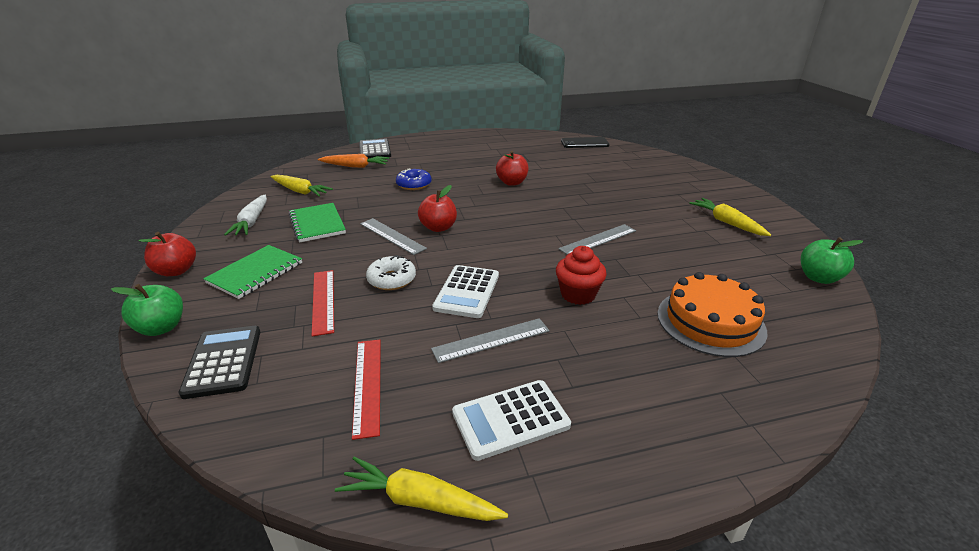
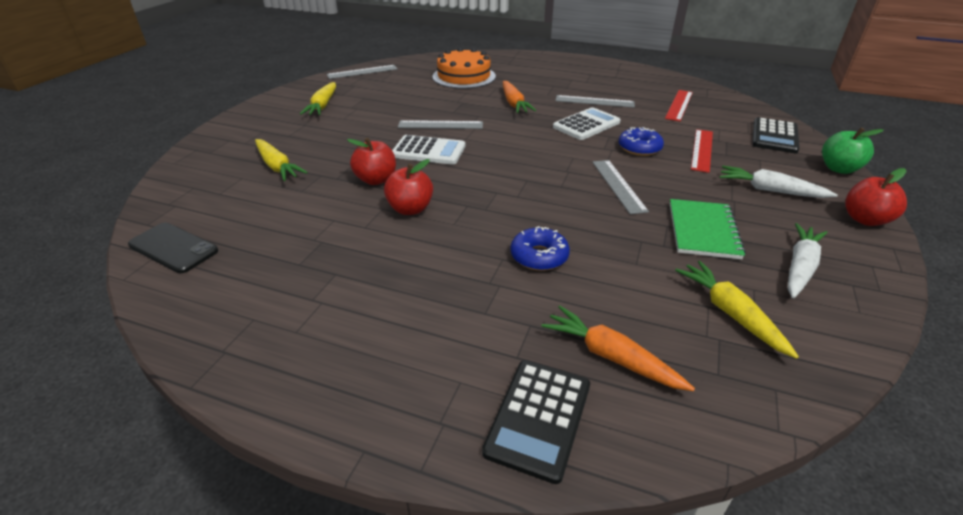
camera: 145 degrees left, 5 degrees up
green notebook [203,245,302,299] -> white carrot [719,166,838,198]
yellow carrot [335,457,508,521] -> yellow carrot moved to [255,139,308,181]
white donut [366,255,416,290] -> blue donut [619,127,664,156]
red apple [418,185,457,232] -> red apple moved to [347,138,396,185]
white calculator [452,380,571,461] -> white calculator moved to [392,135,465,165]
red cupcake [556,246,607,305] -> orange carrot [503,81,536,113]
green apple [801,237,863,284] -> grey ruler [327,65,398,79]

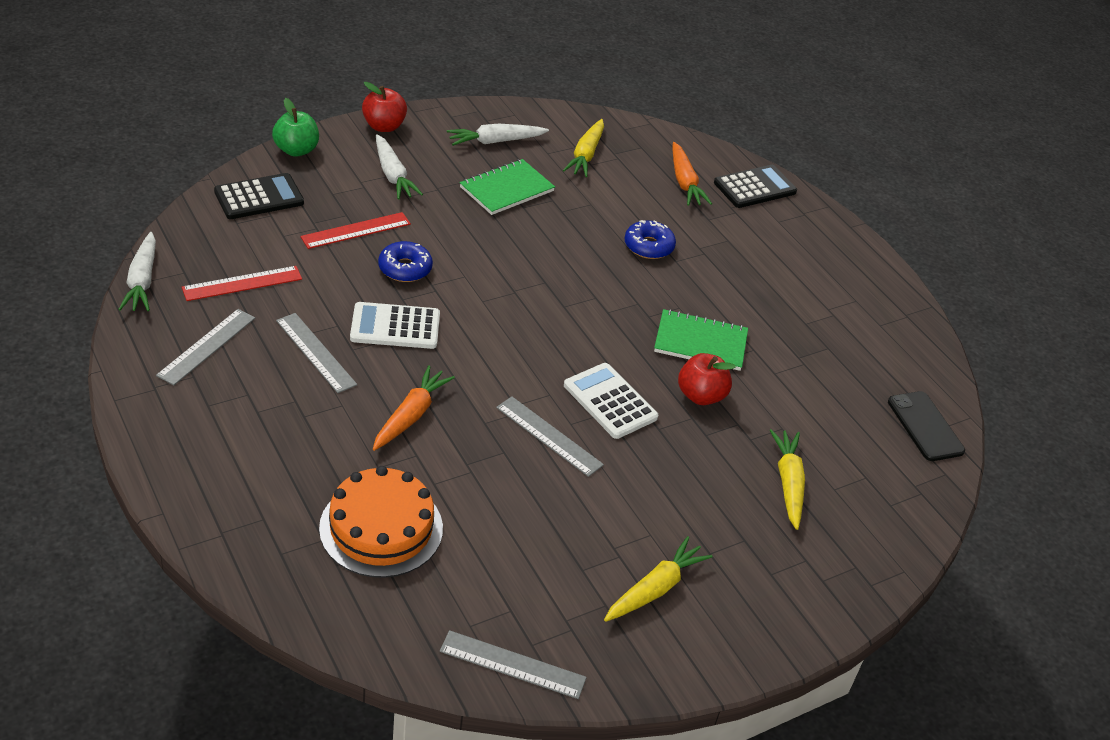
camera: 145 degrees left, 5 degrees up
red apple [384,159,433,215] -> green notebook [654,309,748,371]
grey ruler [592,160,649,214] -> grey ruler moved to [156,309,255,386]
none -> white carrot [118,232,156,311]

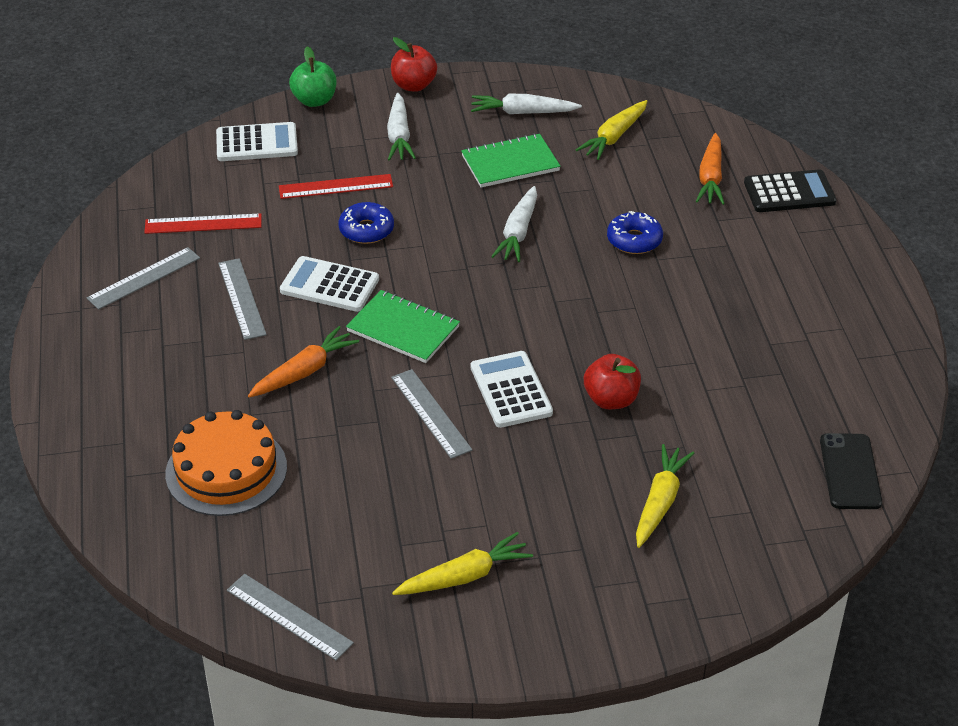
camera: 25 degrees right, 0 degrees up
white carrot [118,232,156,311] -> white carrot moved to [491,186,537,262]
black calculator [214,173,304,219] -> white calculator [216,122,298,161]
green notebook [654,309,748,371] -> green notebook moved to [346,290,460,363]

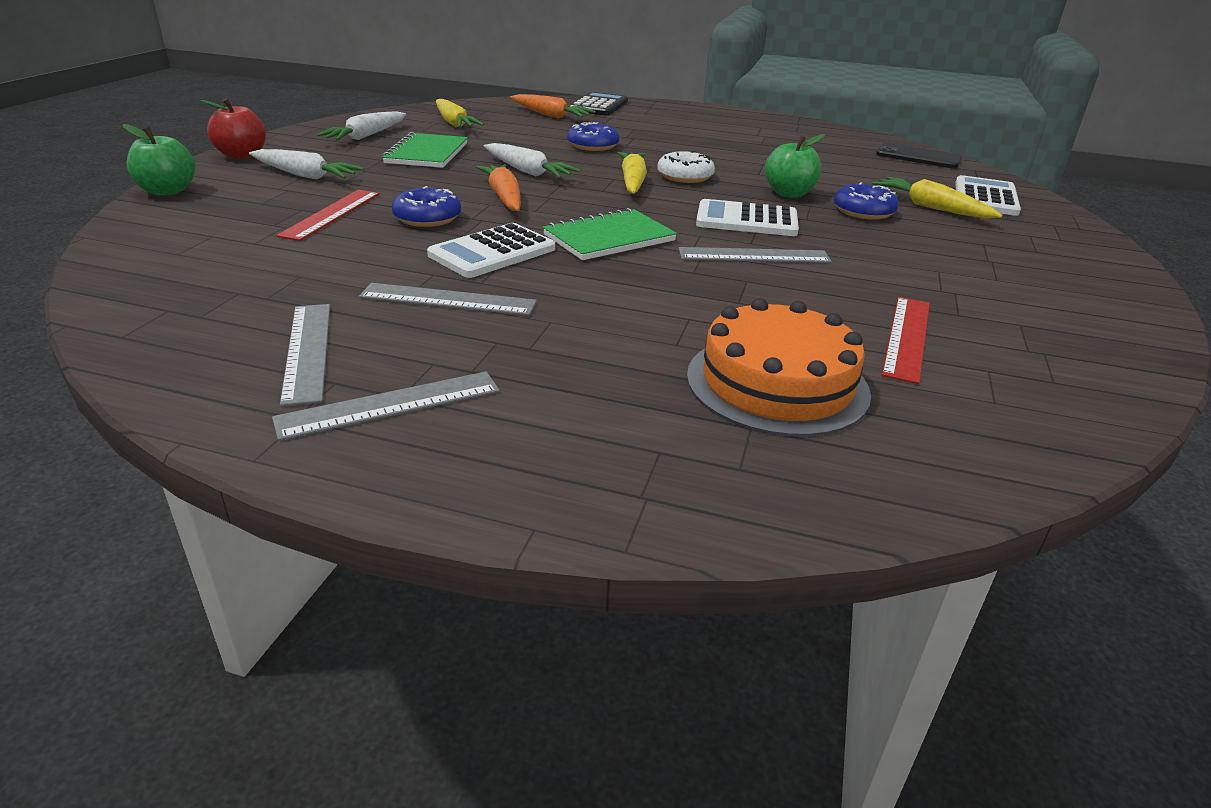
camera: 65 degrees left, 10 degrees down
red ruler [144,213,262,234] -> red ruler moved to [882,297,930,384]
white calculator [216,122,298,161] -> white calculator moved to [955,175,1021,216]
grey ruler [227,574,354,661] -> grey ruler moved to [272,371,500,441]
orange carrot [248,326,359,398] -> orange carrot moved to [476,164,521,211]
yellow carrot [392,532,533,595] -> yellow carrot moved to [617,152,647,194]
red apple [584,354,641,409] -> green apple [765,134,825,198]
none -> white donut [657,151,715,183]
none -> blue donut [834,182,899,220]

